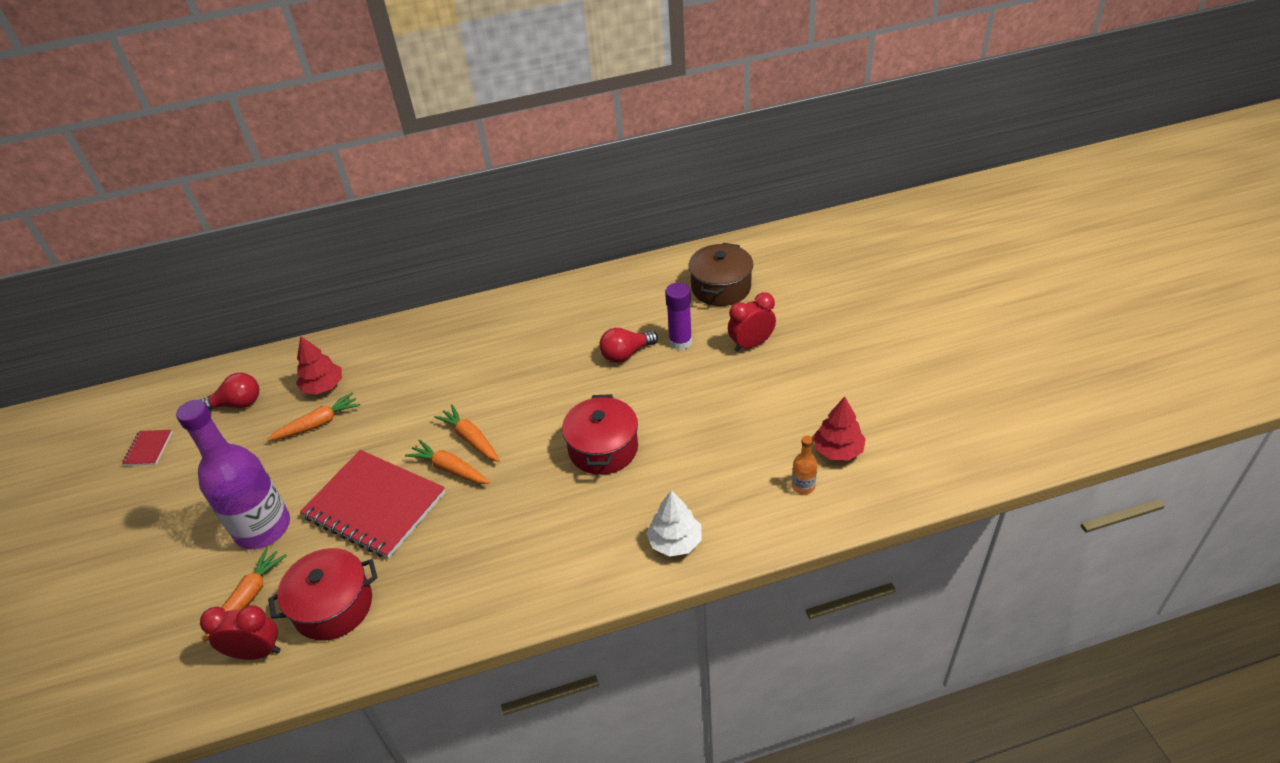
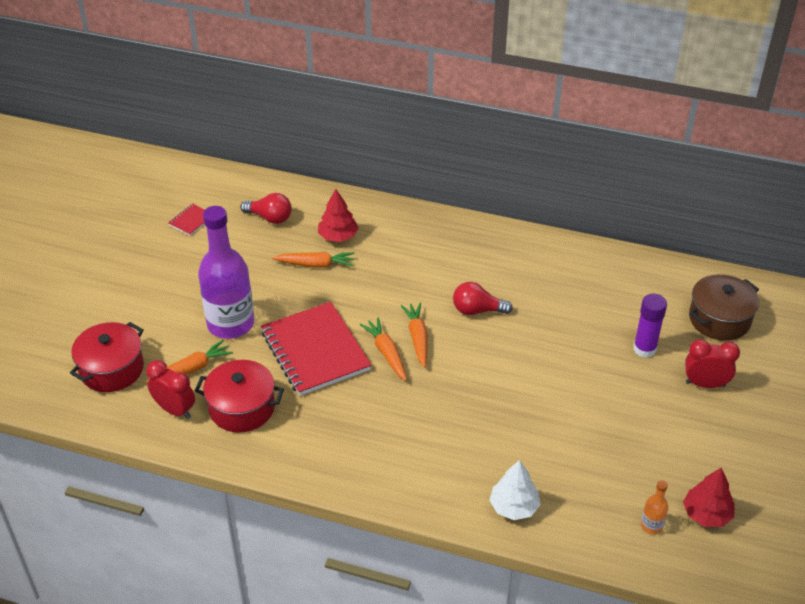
camera: 30 degrees right, 0 degrees up
red pot [562,394,638,475] -> red pot moved to [70,322,144,392]
red light bulb [599,328,658,363] -> red light bulb moved to [453,282,513,315]

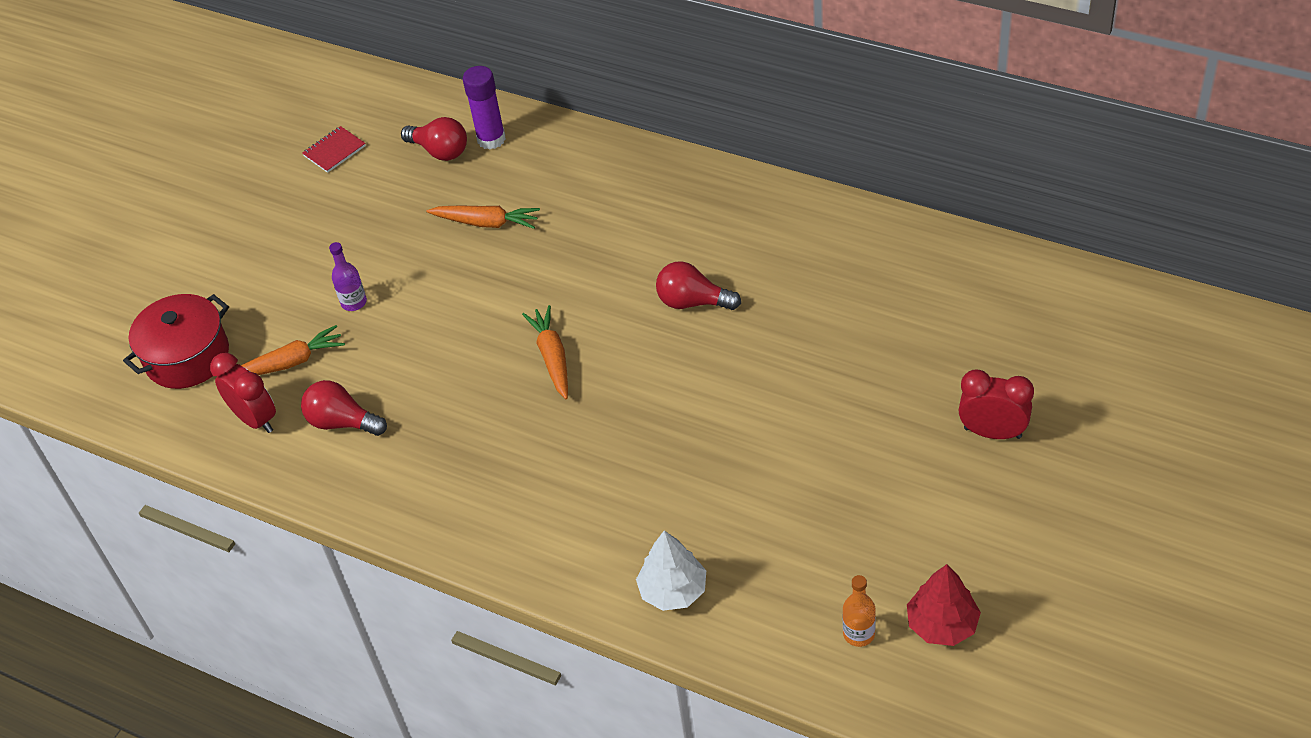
camera: 15 degrees right, 5 degrees up
red pot [195,360,284,433] -> red light bulb [301,380,387,436]
purple bottle [198,206,254,339] -> purple bottle [329,242,367,311], size x0.41
red notebook [261,302,372,396] -> none
red tree [318,189,359,242] -> none
orange carrot [401,303,427,368] -> none
purple glue stick [633,294,667,358] -> purple glue stick moved to [463,66,506,150]
brown pot [689,274,759,341] -> none

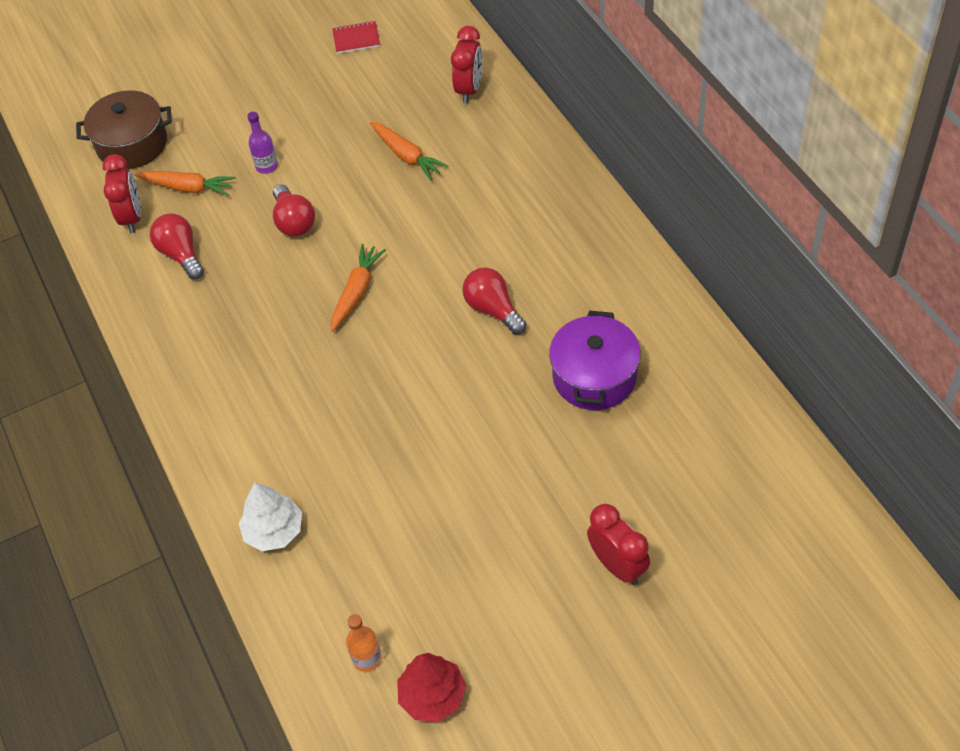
camera: 35 degrees right, 5 degrees up
red pot [123,294,229,389] -> brown pot [76,90,172,169]
red light bulb [401,117,467,161] -> red light bulb moved to [273,184,315,237]
purple glue stick [463,66,506,150] -> red clock [451,26,483,103]
none -> purple pot [549,311,641,410]

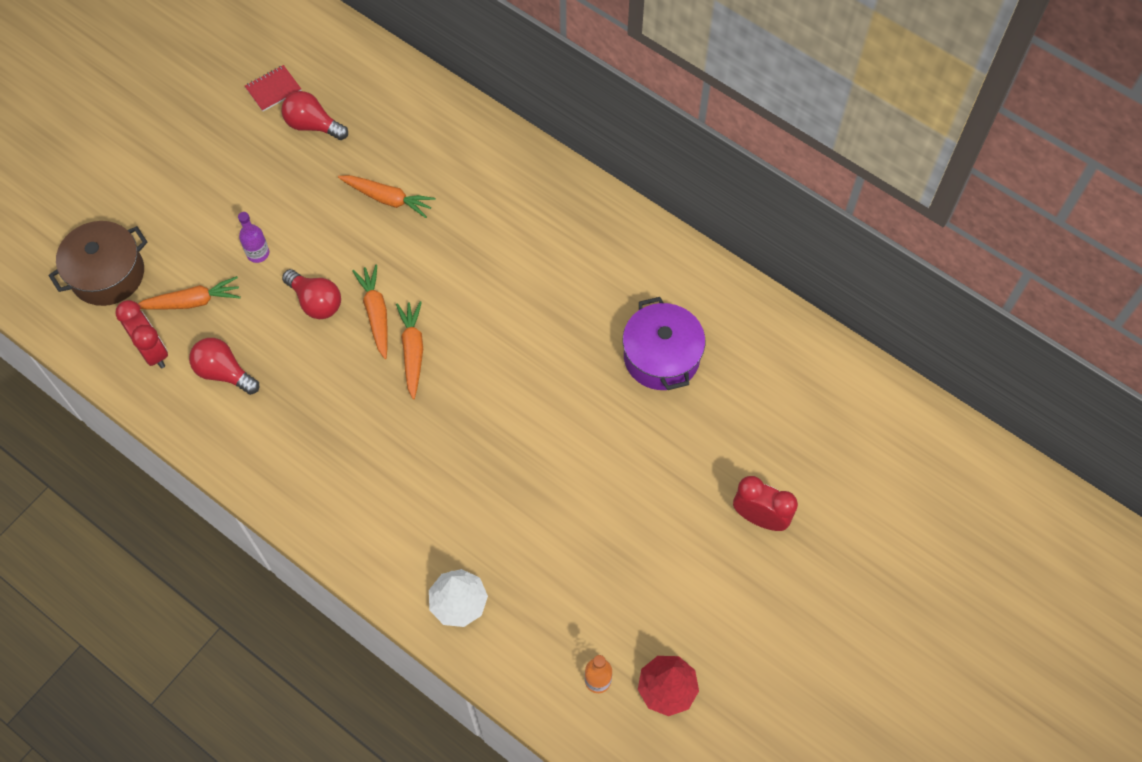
camera: 30 degrees left, 10 degrees up
red clock [451,26,483,103] -> none
red light bulb [462,267,526,335] -> red light bulb moved to [281,91,348,140]
none -> orange carrot [352,265,388,359]

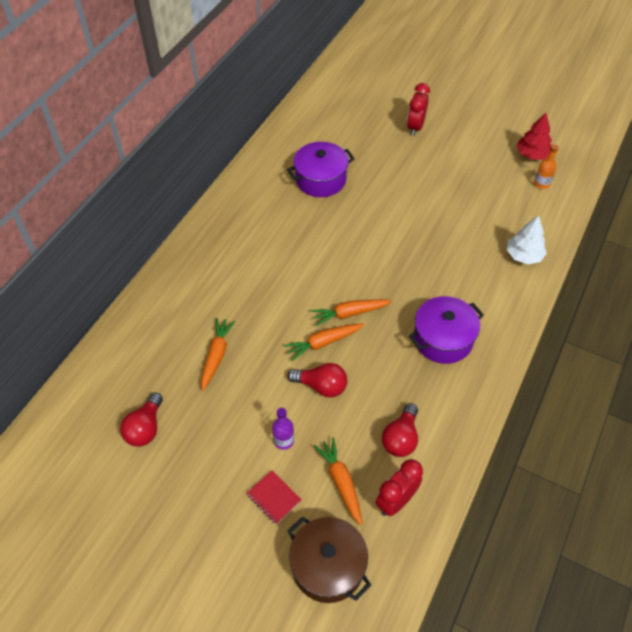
camera: 100 degrees left, 10 degrees down
red notebook [245,65,301,111] -> red notebook moved to [246,470,302,524]
red light bulb [282,269,341,319] -> red light bulb turned 75 degrees clockwise [288,363,347,397]
none -> purple pot [409,296,484,364]

